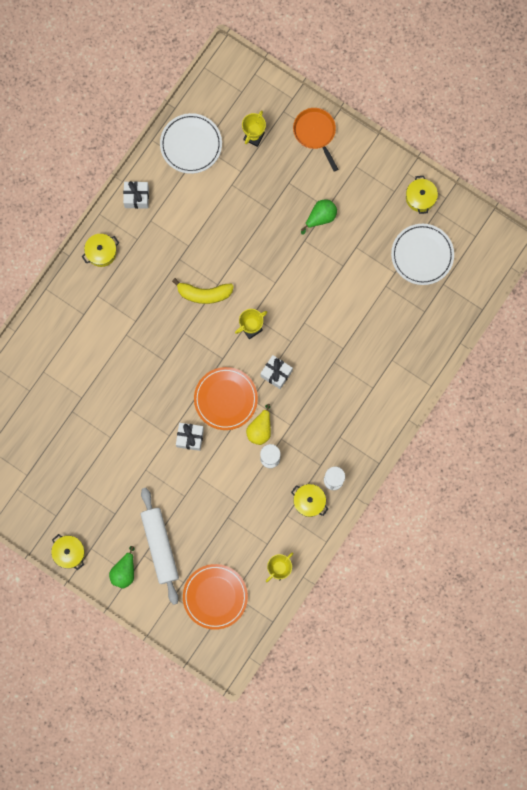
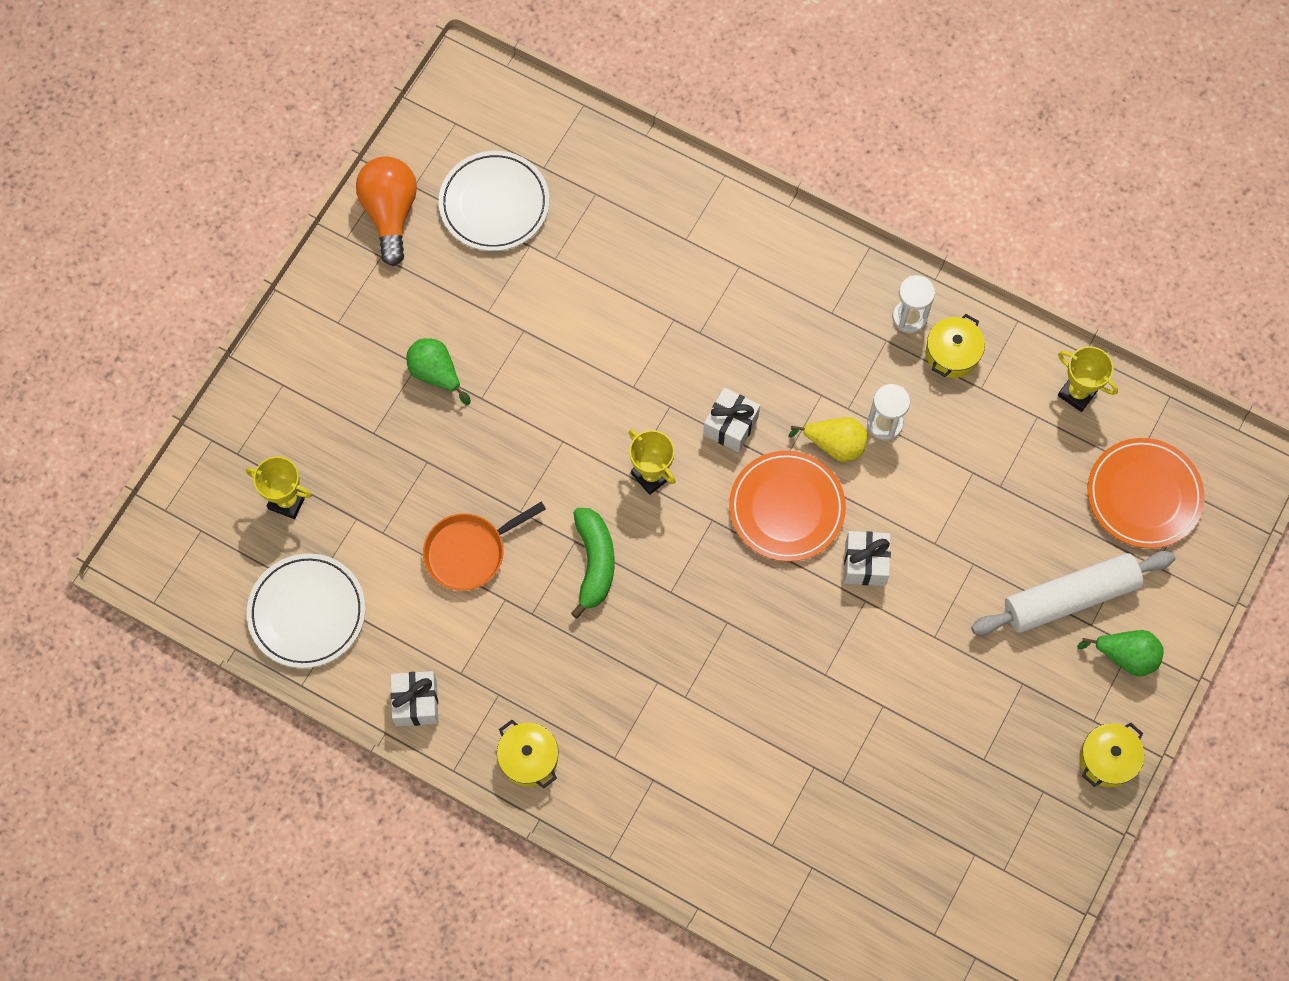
camera: 95 degrees left, 10 degrees down
yellow banana [172,278,234,304] -> green banana [571,508,614,619]
orange pan [293,108,338,171] -> orange pan moved to [423,501,546,591]
yellow pot [406,176,438,214] -> orange light bulb [356,156,417,266]

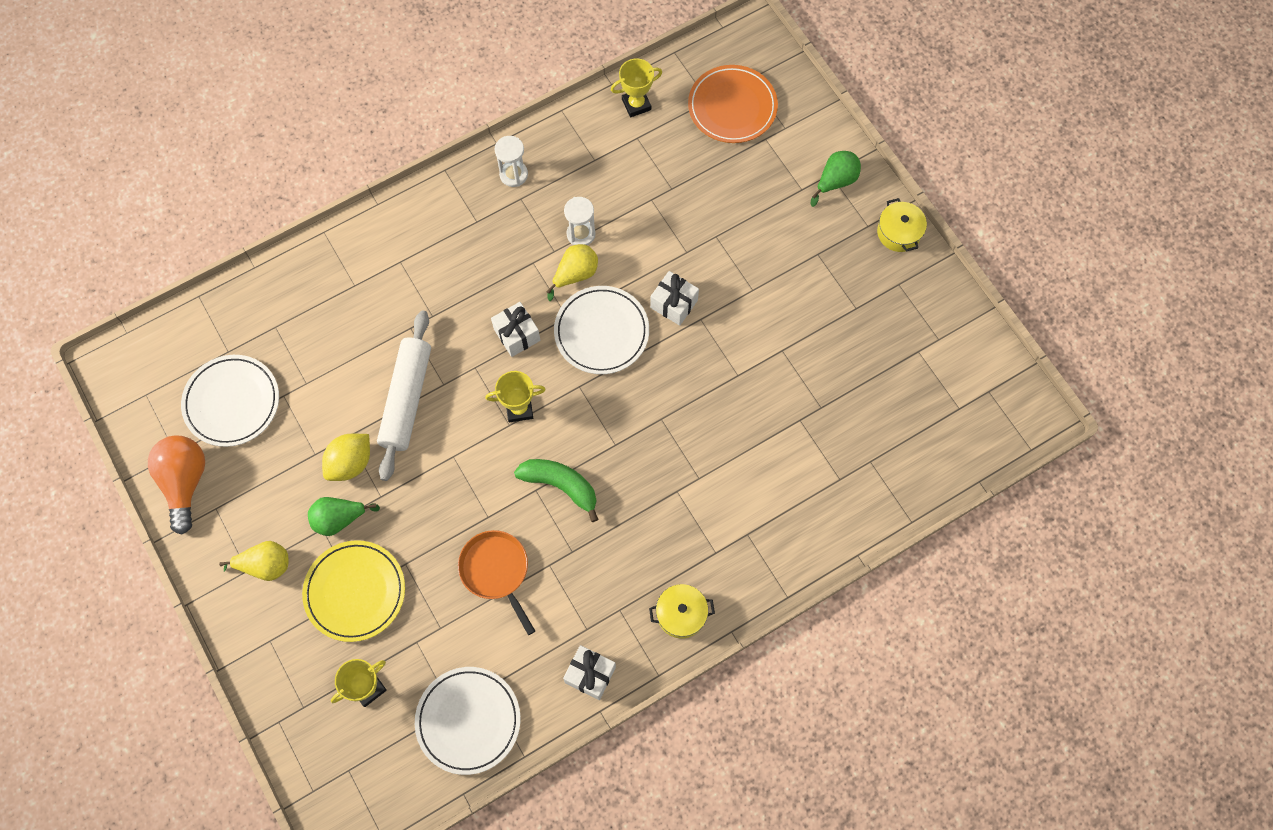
camera: 60 degrees left, 0 degrees up
orange light bulb [356,156,417,266] -> orange light bulb turned 60 degrees clockwise [148,435,205,535]
orange pan [423,501,546,591] -> orange pan turned 150 degrees clockwise [458,530,535,635]
orange plate [729,451,846,562] -> white plate [554,286,649,374]
yellow pot [926,314,985,378] -> none
white rolling pin [971,551,1175,635] -> white rolling pin moved to [377,310,431,481]
none -> yellow pear [219,541,289,581]
none -> yellow plate [302,540,405,642]
none -> yellow lemon [322,434,370,481]

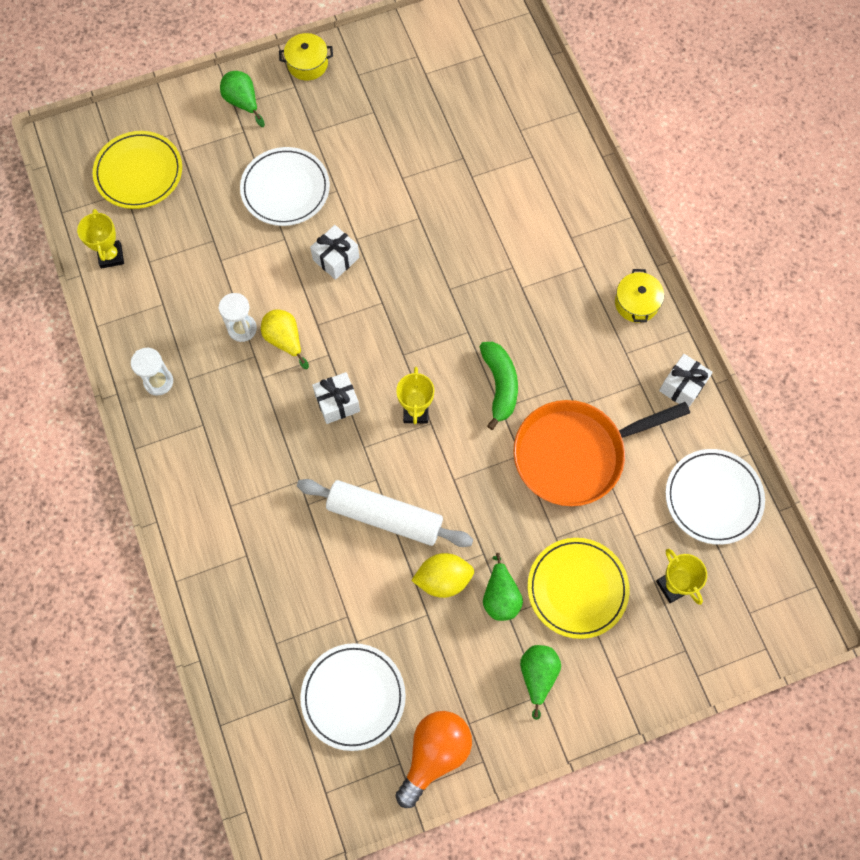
camera: 80 degrees left, 0 degrees up
orange light bulb [148,435,205,535] -> orange light bulb turned 120 degrees clockwise [396,711,472,808]
yellow pear [219,541,289,581] -> green pear [520,645,561,720]
yellow lemon [322,434,370,481] -> yellow lemon turned 60 degrees counterclockwise [411,553,474,598]
orange pan [458,530,535,635] -> orange pan [513,400,690,506], size x1.65
green banana [514,459,598,522] -> green banana turned 135 degrees clockwise [479,342,518,430]
white plate [554,286,649,374] -> white plate moved to [240,147,330,226]
orange plate [688,65,778,143] -> yellow plate [93,131,182,209]

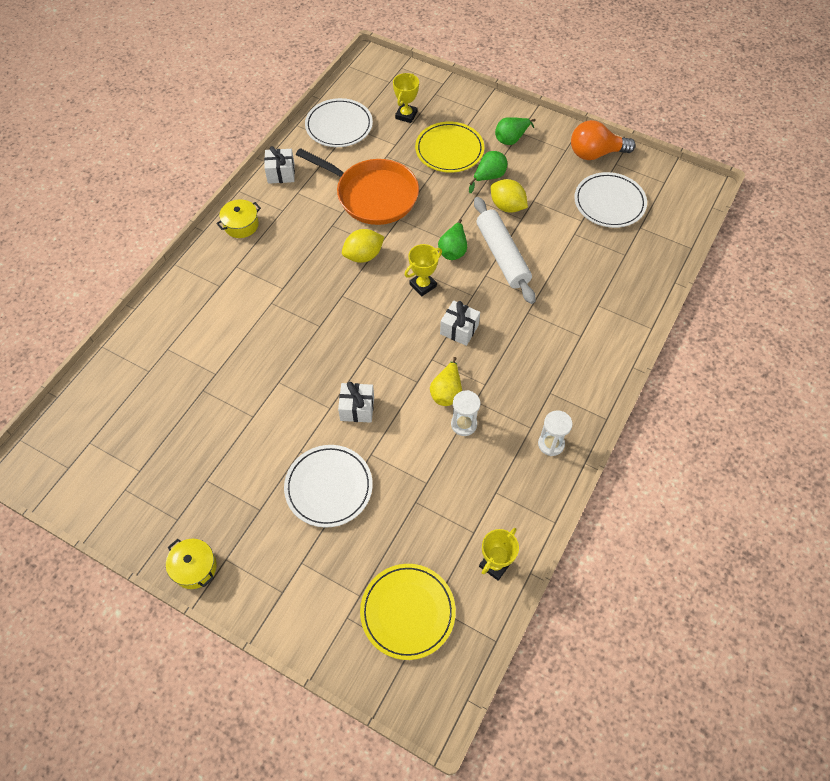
camera: 130 degrees left, 10 degrees down
green pear [220,71,265,127] -> green pear moved to [438,219,467,260]
green banana [479,342,518,430] -> yellow lemon [342,229,384,263]

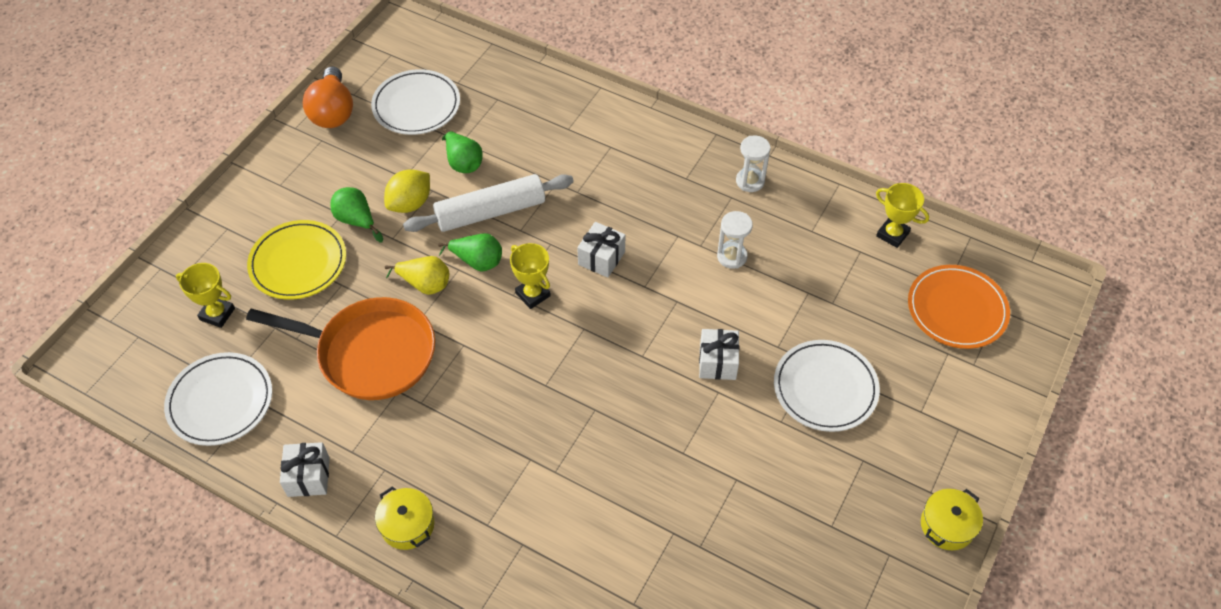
camera: 90 degrees left, 5 degrees down
orange pan [296,148,419,225] -> orange pan turned 75 degrees clockwise [246,297,435,400]
yellow lemon [342,229,384,263] -> none
yellow plate [360,564,456,660] -> orange plate [908,265,1010,349]
yellow pear [430,357,462,406] -> yellow pear moved to [385,256,449,295]
green pear [495,117,536,145] -> green pear moved to [442,129,483,173]

